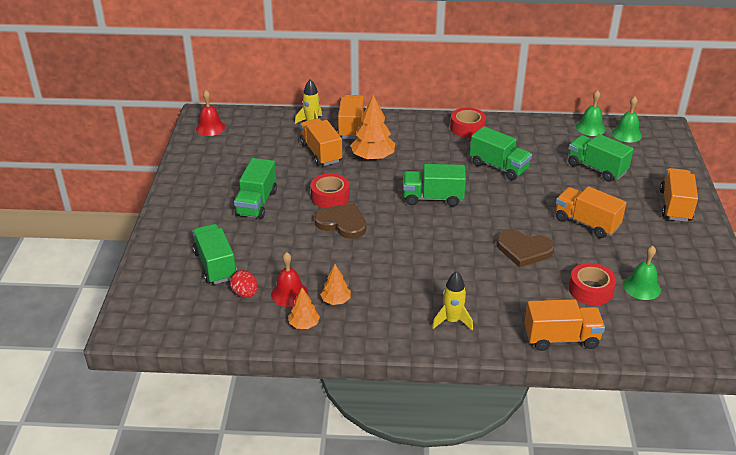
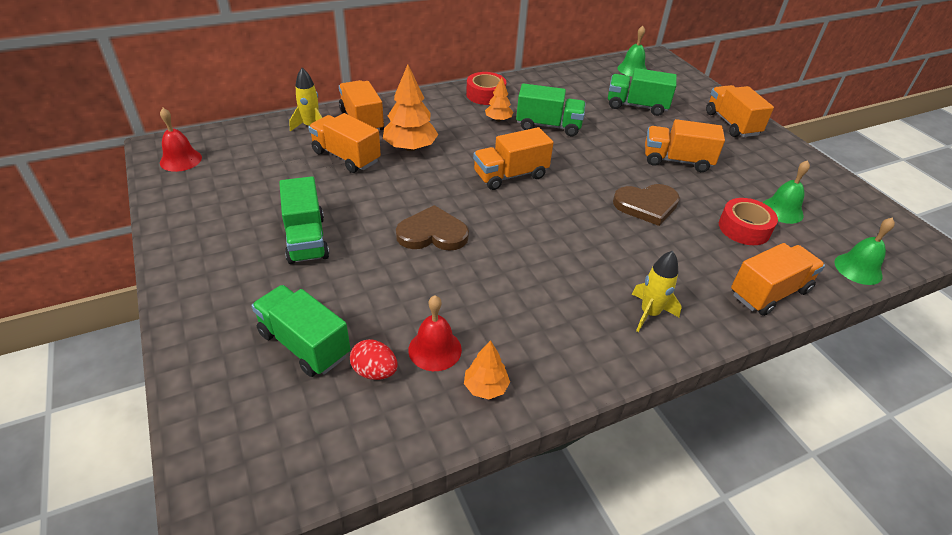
camera: 30 degrees left, 5 degrees up
red tape [311,173,350,208] -> none
orange tree [320,264,351,305] -> orange tree moved to [485,78,513,122]
green truck [403,164,466,207] -> orange truck [473,127,554,190]
green bell [576,90,606,136] -> green bell moved to [834,217,895,285]

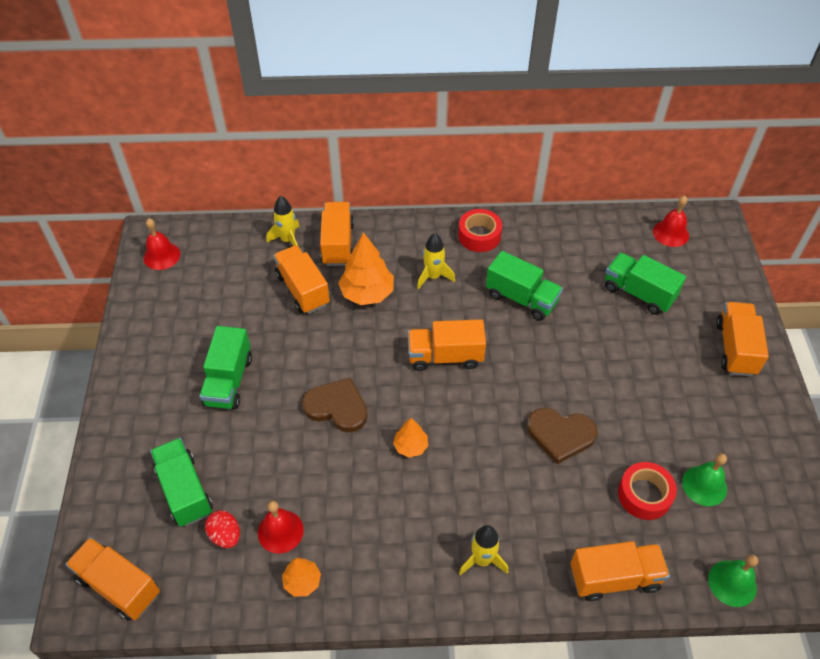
camera: 25 degrees right, 10 degrees up
orange tree [485,78,513,122] -> orange tree moved to [393,418,428,458]
green bell [617,26,647,76] -> red bell [653,196,689,247]
orange truck [645,119,725,172] -> orange truck moved to [65,537,160,621]
none -> yellow rocket [417,233,455,289]

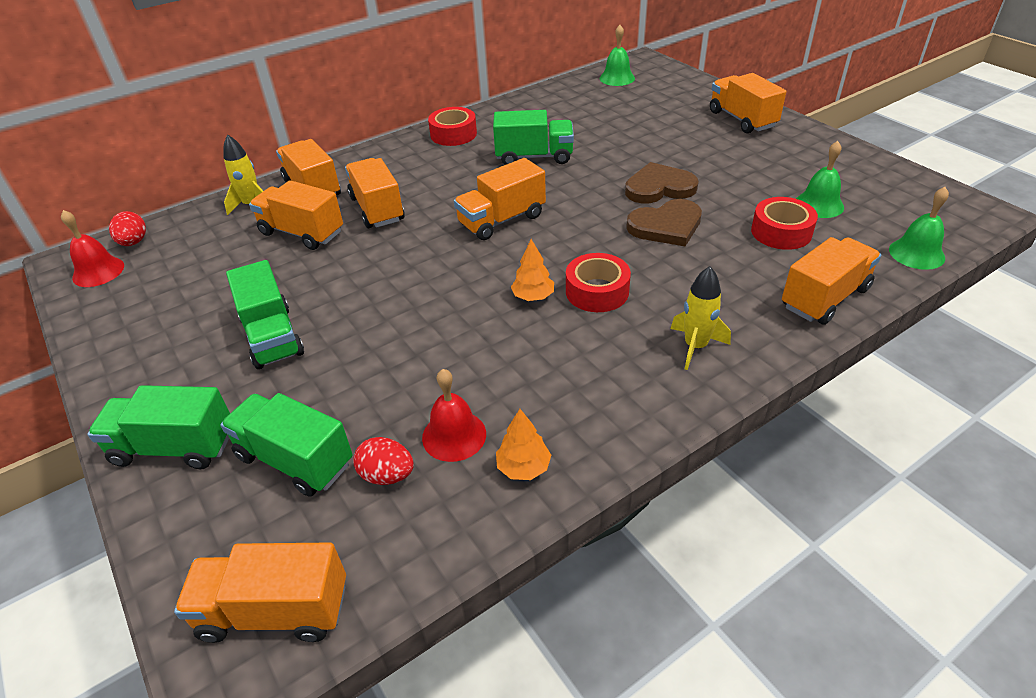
camera: 30 degrees left, 10 degrees down
brown heart [302,377,368,432] -> brown heart moved to [625,162,699,203]
orange tree [338,232,394,305] -> orange truck [345,158,404,228]
yellow rocket [417,233,455,289] -> none
green truck [605,253,686,315] -> green truck moved to [87,385,230,469]
red bell [653,196,689,247] -> green bell [600,25,635,86]
none -> red egg [109,211,146,246]
none -> red tape [566,253,631,312]

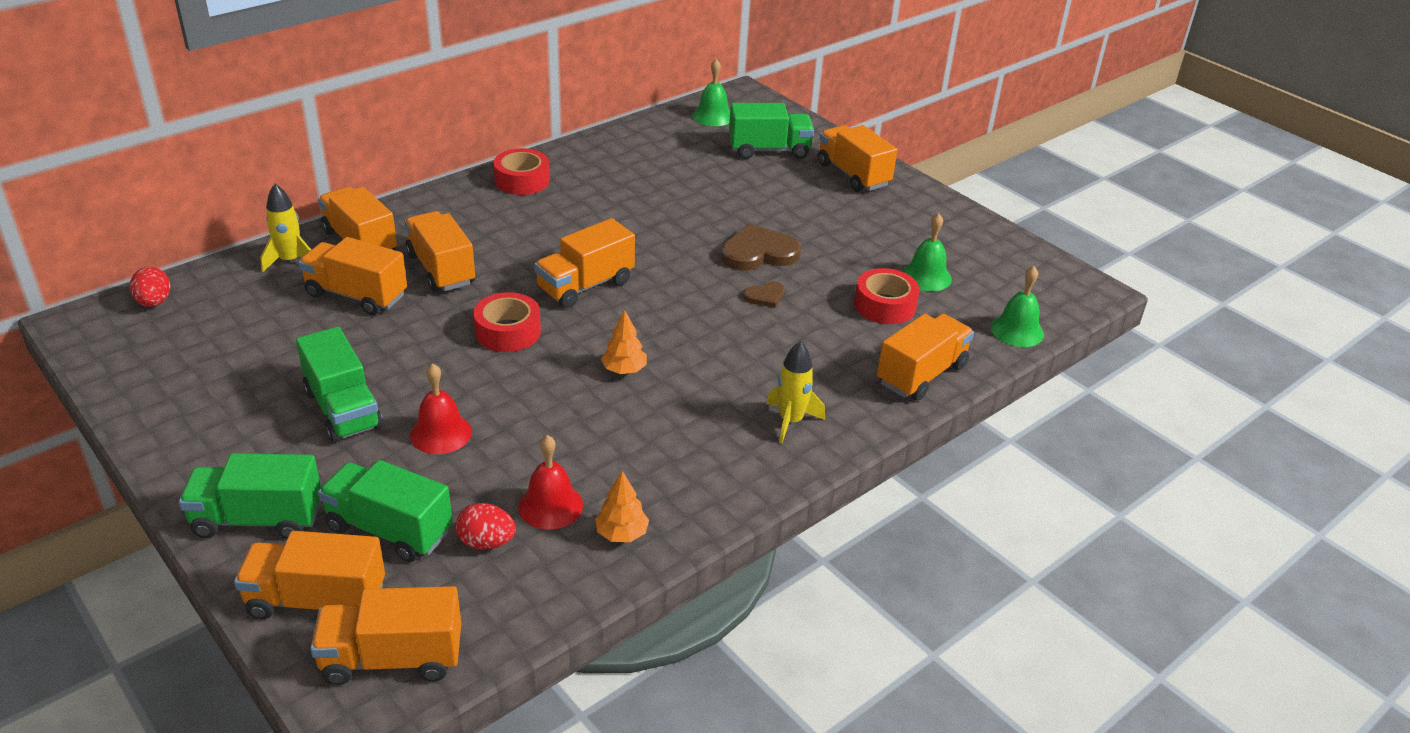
camera: 10 degrees left, 5 degrees down
red bell [61,210,124,287] -> red bell moved to [410,363,472,454]
green truck [493,110,574,165] -> green truck moved to [729,103,814,159]
red tape [566,253,631,312] -> red tape moved to [473,292,541,352]
brown heart [626,199,702,246] -> brown heart [743,281,785,308], size x0.51
none -> orange truck [234,531,385,619]

